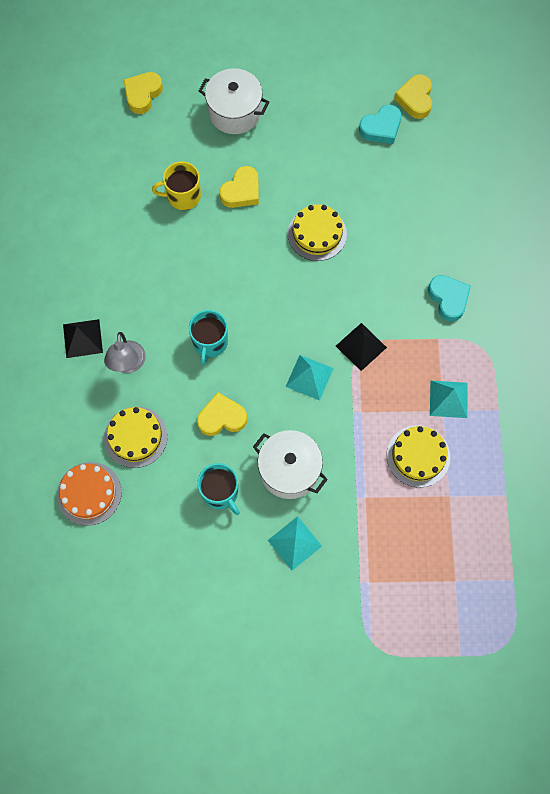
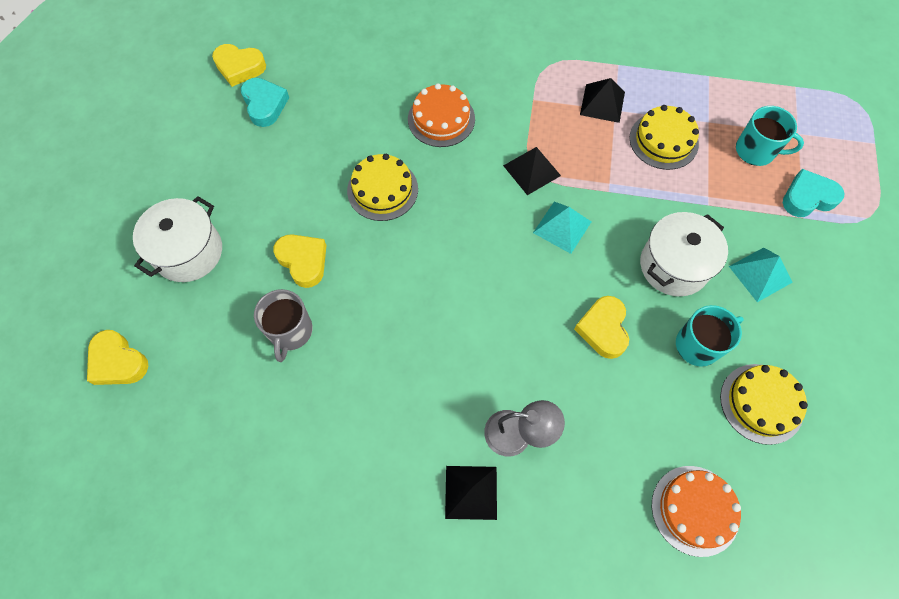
camera: 80 degrees left, 5 degrees down
yellow cake [104,407,168,468] -> yellow cake moved to [720,364,808,445]
yellow mug [152,162,201,210] -> grey mug [254,289,313,362]
turquoise mug [189,310,228,366] -> turquoise mug moved to [736,106,804,166]
turquoise heart [428,275,471,322] -> turquoise heart moved to [783,169,844,217]
turquoise pyramid [430,380,468,418] -> black pyramid [580,78,625,123]
none -> orange cake [408,83,475,147]

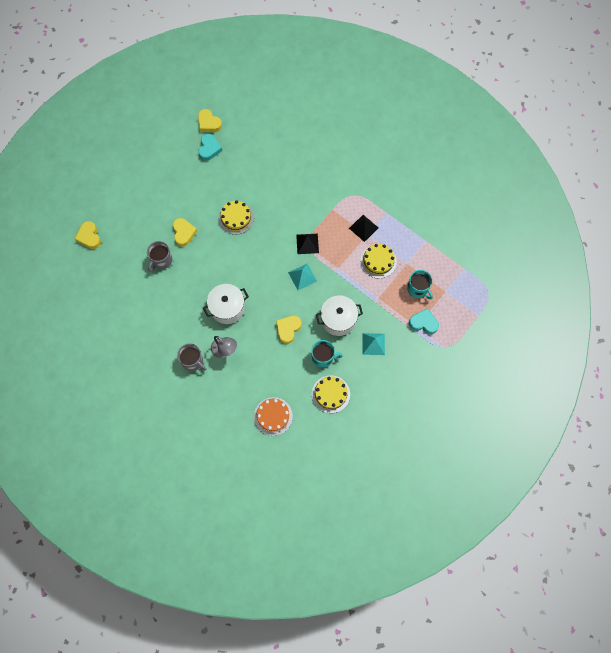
camera: 30 degrees right, 5 degrees up
white pot [133,196,222,282] -> white pot moved to [203,284,249,324]
orange cake [408,83,475,147] -> none
black pyramid [445,466,497,520] -> grey mug [177,343,206,371]

